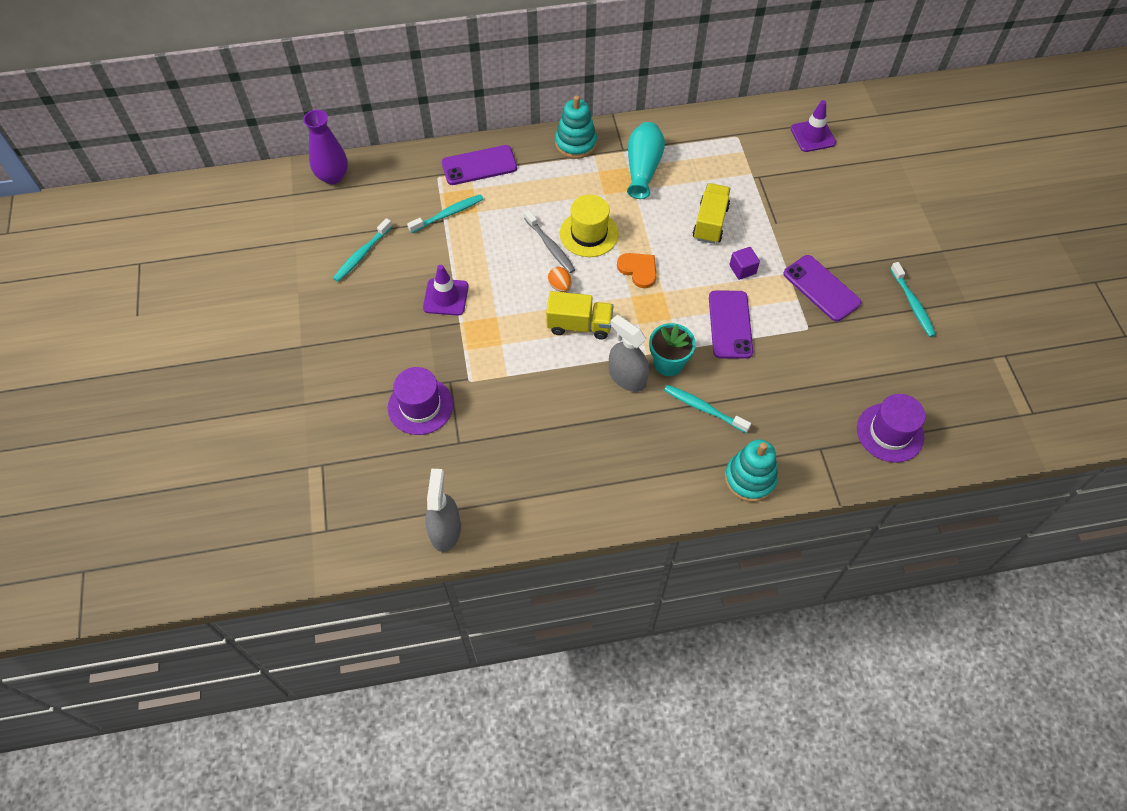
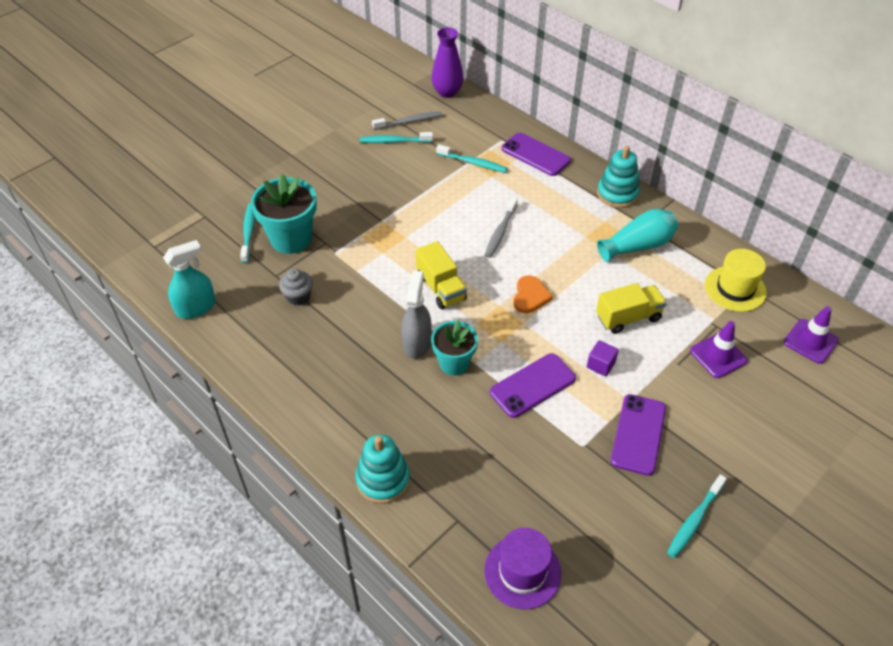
camera: 55 degrees right, 10 degrees down
purple hat [388,367,453,435] -> turquoise flower pot [251,174,317,254]
purple traffic cone [423,265,468,316] -> purple traffic cone moved to [690,321,748,378]
grey spray bottle [425,469,461,552] -> turquoise spray bottle [163,240,216,319]
orange egg [548,267,572,292] -> none
yellow hat [560,195,619,257] -> yellow hat moved to [705,249,767,312]
turquoise toothbrush [664,385,751,433] -> turquoise toothbrush moved to [240,203,255,263]
none -> grey cupcake [279,269,313,306]
none -> grey toothbrush [372,111,443,130]

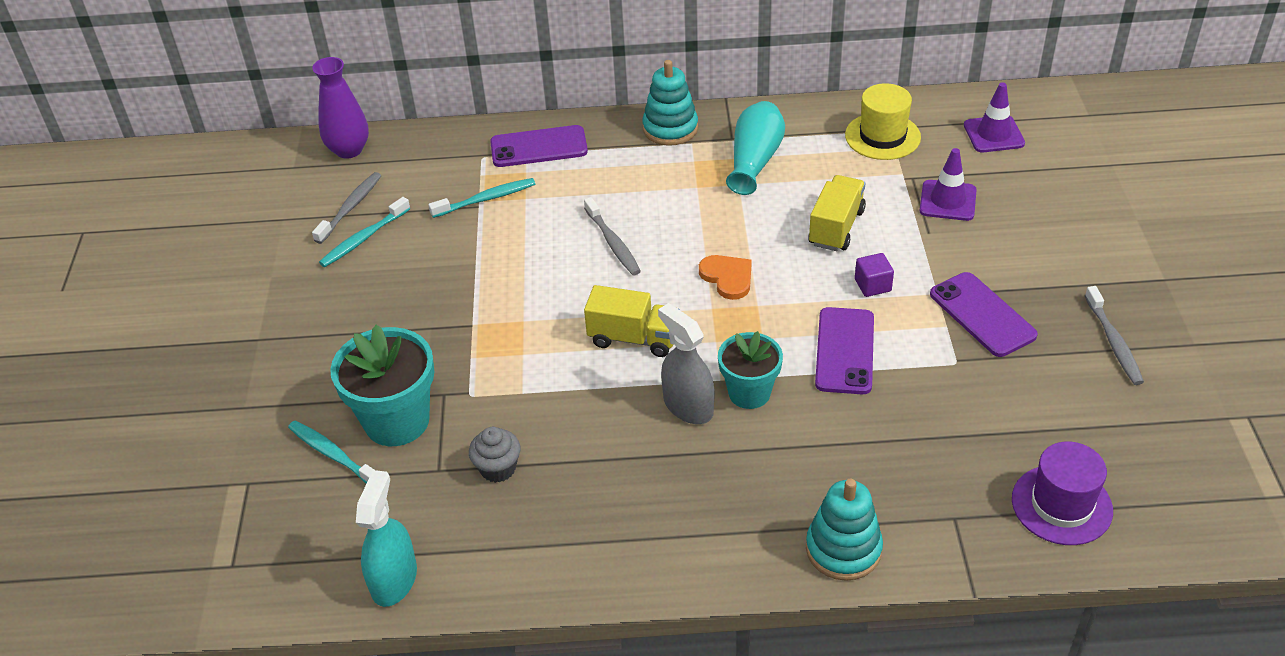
camera: 45 degrees left, 5 degrees down
turquoise toothbrush [667,474,727,558] -> grey toothbrush [1085,286,1144,385]

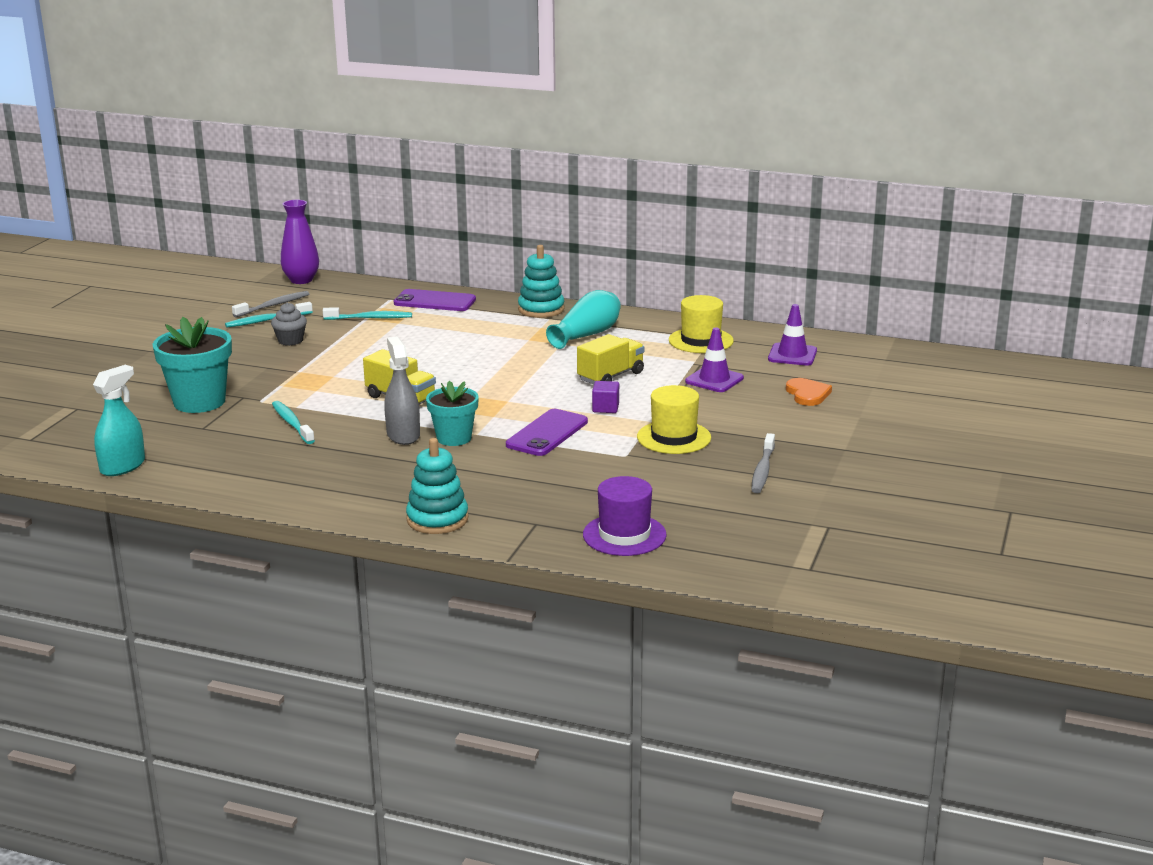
camera: 20 degrees right, 20 degrees down
turquoise toothbrush [288,420,374,484] -> turquoise toothbrush moved to [272,401,315,444]
grey cupcake [469,427,520,483] -> grey cupcake moved to [271,302,307,346]
grey toothbrush [584,197,641,275] -> none
orange heart [699,255,752,300] -> orange heart moved to [786,378,832,406]
purple phone [930,272,1038,357] -> yellow hat [637,385,711,454]

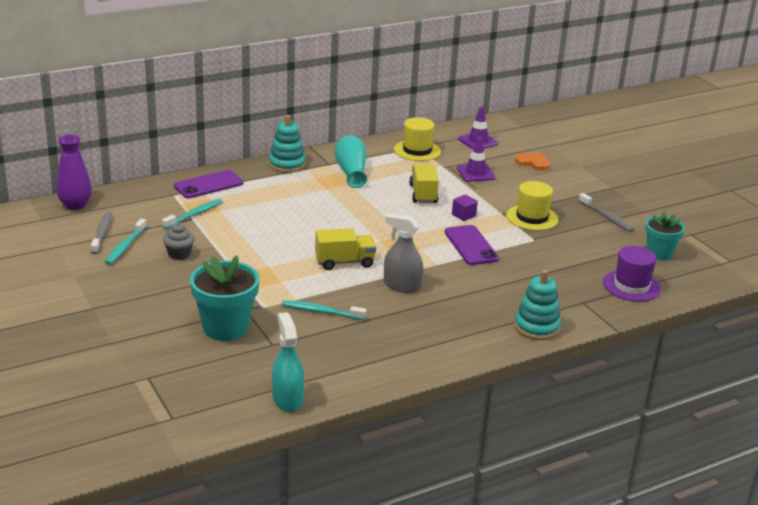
camera: 50 degrees left, 5 degrees up
turquoise flower pot [426,381,479,446] -> turquoise flower pot moved to [645,211,685,260]

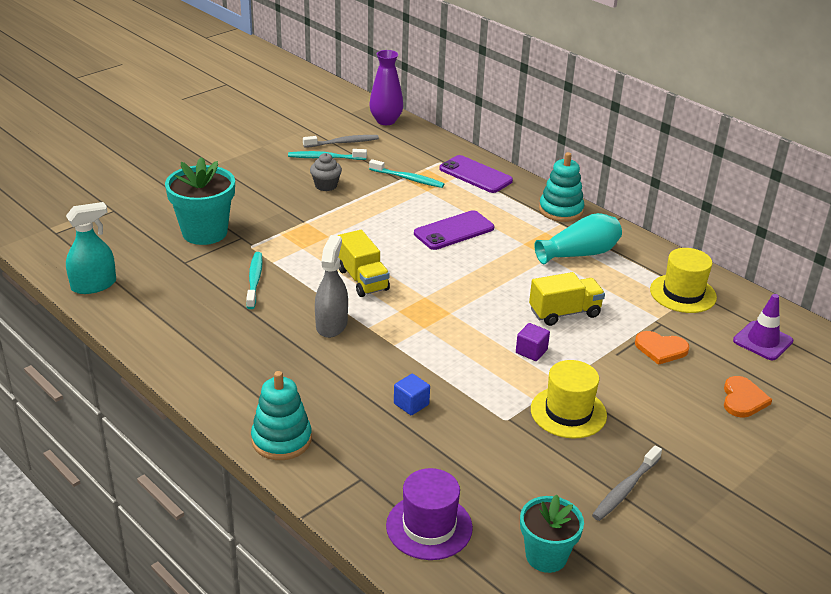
camera: 75 degrees right, 5 degrees up
purple phone [445,225,499,265] -> purple phone moved to [414,210,494,250]
purple traffic cone [457,137,495,182] -> orange heart [635,331,690,365]
none -> blue cube [394,374,430,415]

